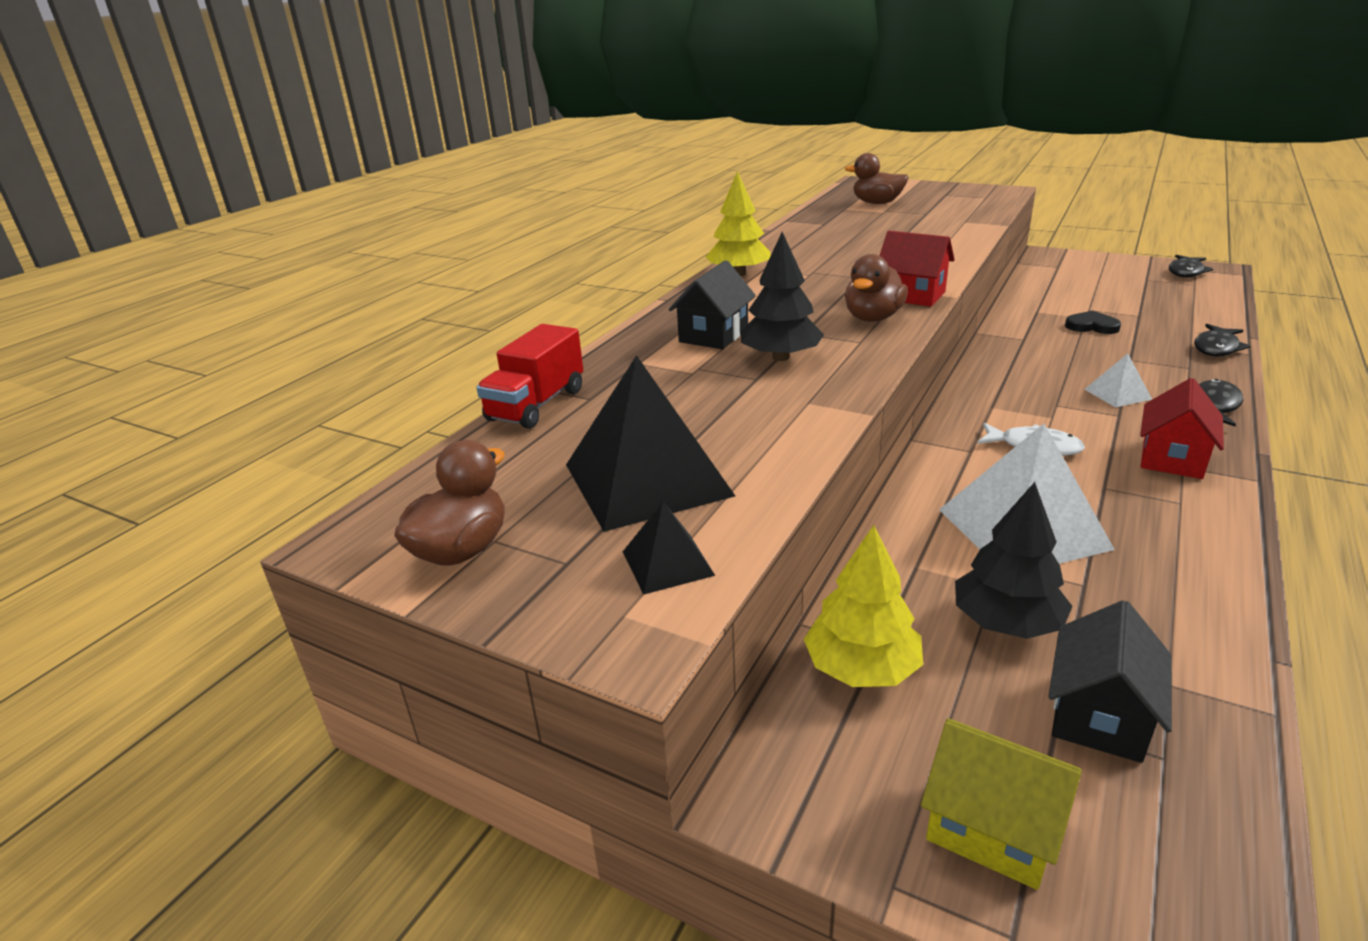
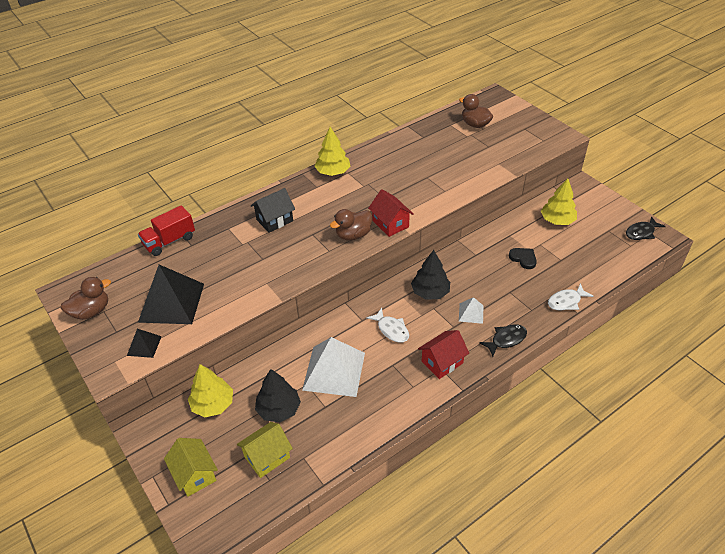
camera: 25 degrees right, 15 degrees up
black tree [741,232,824,361] -> black tree moved to [411,250,450,300]
black house [1048,600,1172,763] -> yellow house [237,422,293,478]
black fish [1194,324,1250,357] -> white fish [548,284,594,310]
none -> yellow tree [541,178,577,225]

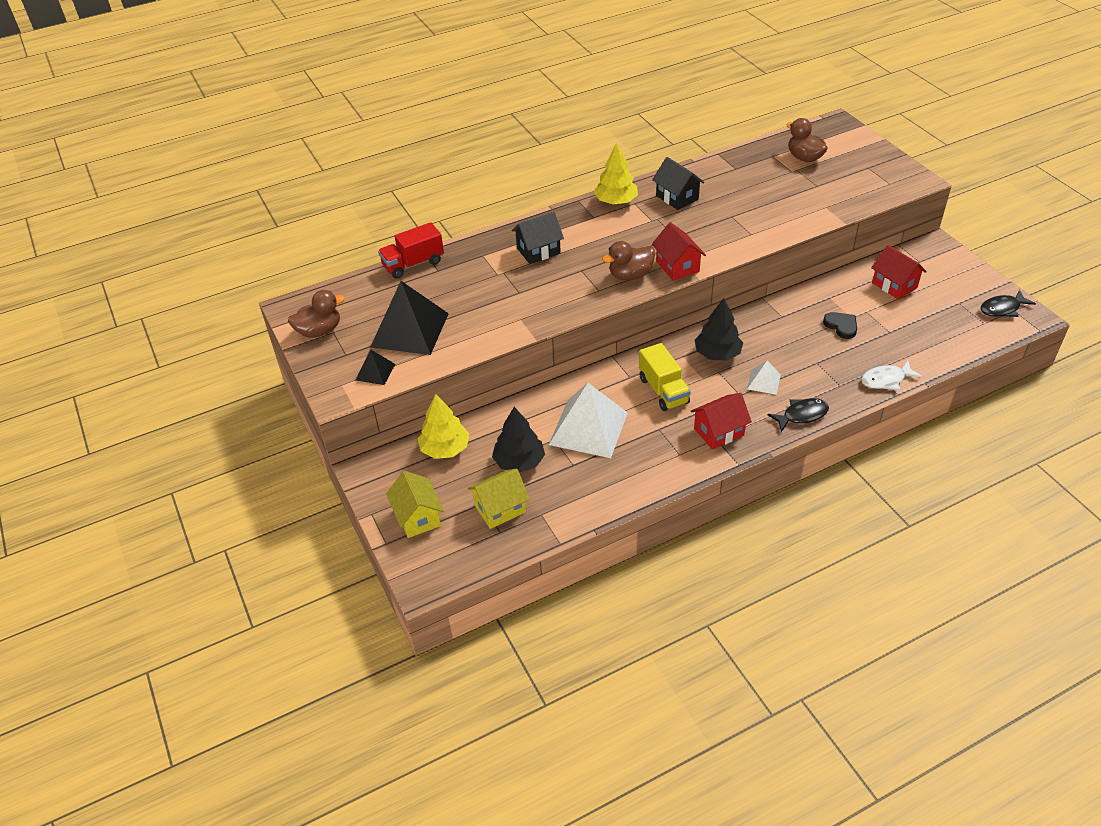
camera: 10 degrees right, 0 degrees up
white fish [366,308,409,343] -> yellow truck [639,343,691,411]
yellow tree [541,178,577,225] -> red house [871,245,927,299]
none -> black house [652,157,705,210]

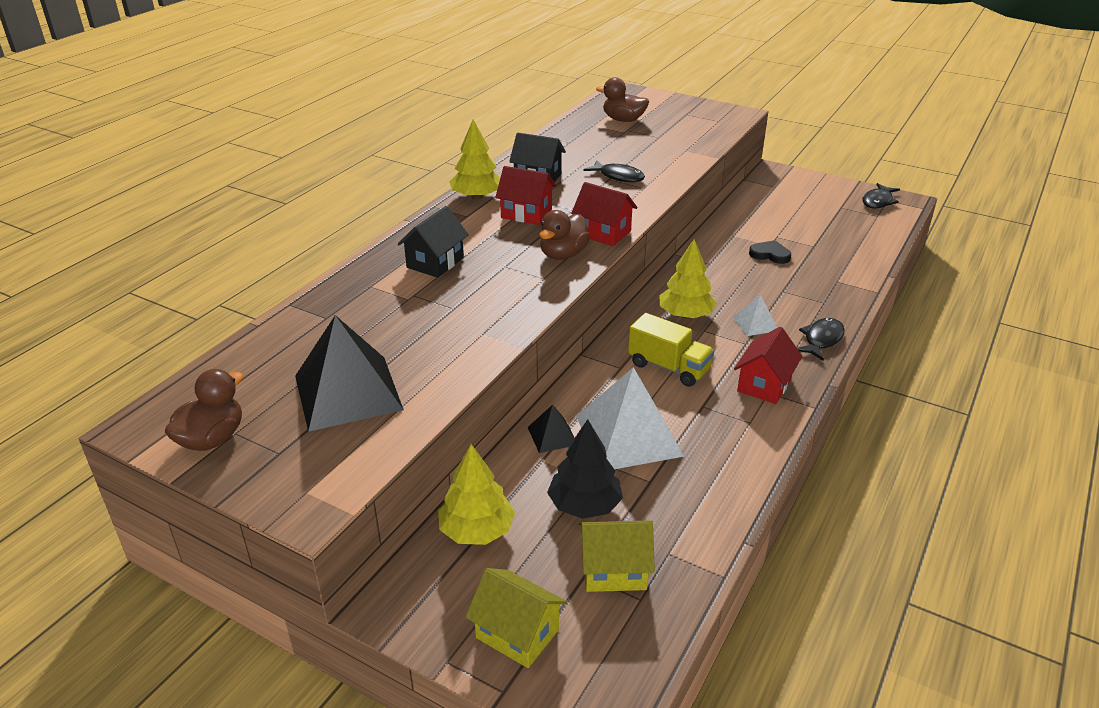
camera: 35 degrees left, 10 degrees down
black pyramid [356,349,395,385] -> black pyramid moved to [528,404,575,453]
red truck [378,222,444,279] -> none
yellow house [468,469,530,529] -> yellow house turned 60 degrees clockwise [579,520,655,592]
black tree [694,298,743,361] -> yellow tree [660,239,717,319]
white fish [861,361,922,390] -> none
red house [871,245,927,299] -> red house moved to [495,166,556,225]
none -> black fish [583,160,645,182]

